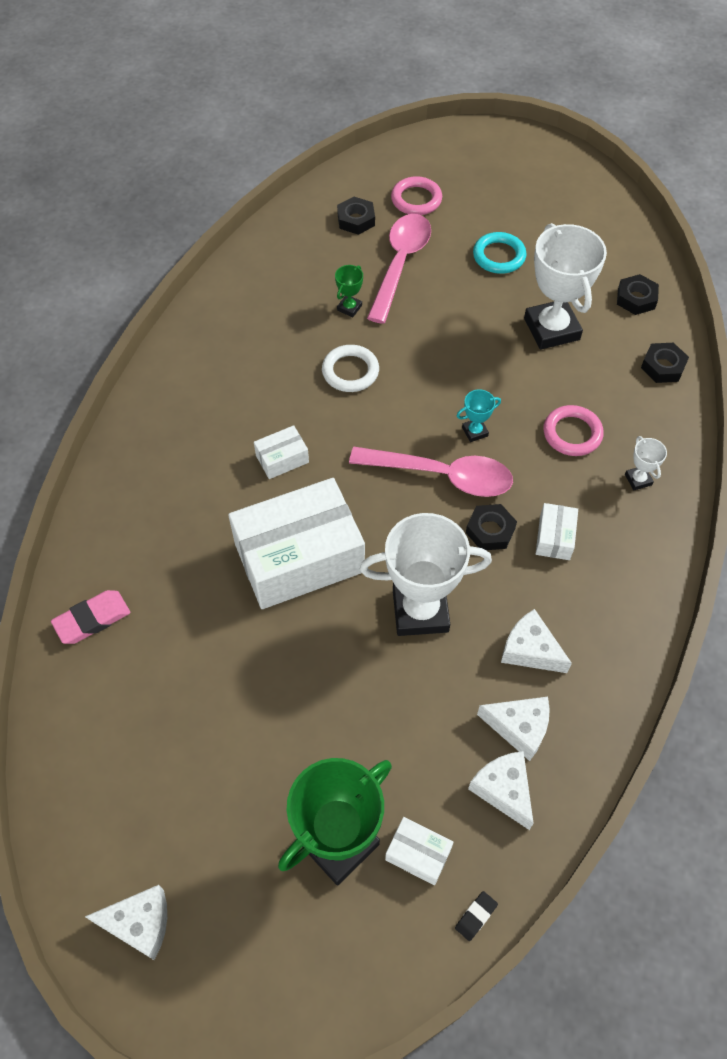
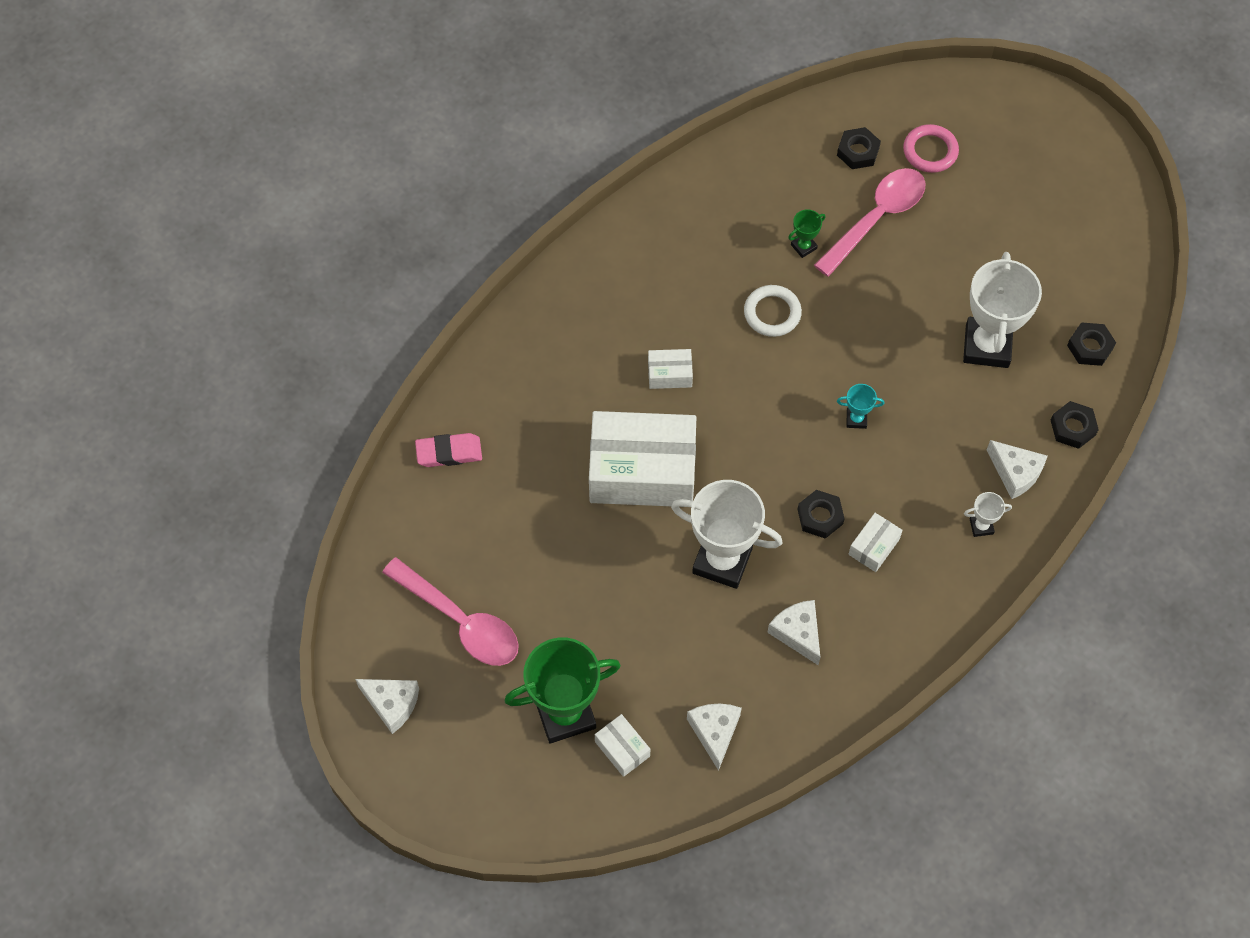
camera: 25 degrees right, 5 degrees up
pink spoon [349,447,513,497] -> pink spoon moved to [382,557,519,666]
black eraser [455,891,498,941] -> none
turquoise ring [473,232,526,274] -> none
white cheese [477,697,550,761] -> white cheese moved to [987,440,1048,499]
pink ring [543,405,604,456] -> none
white trophy [625,436,667,490] -> white trophy turned 75 degrees clockwise [964,492,1012,537]

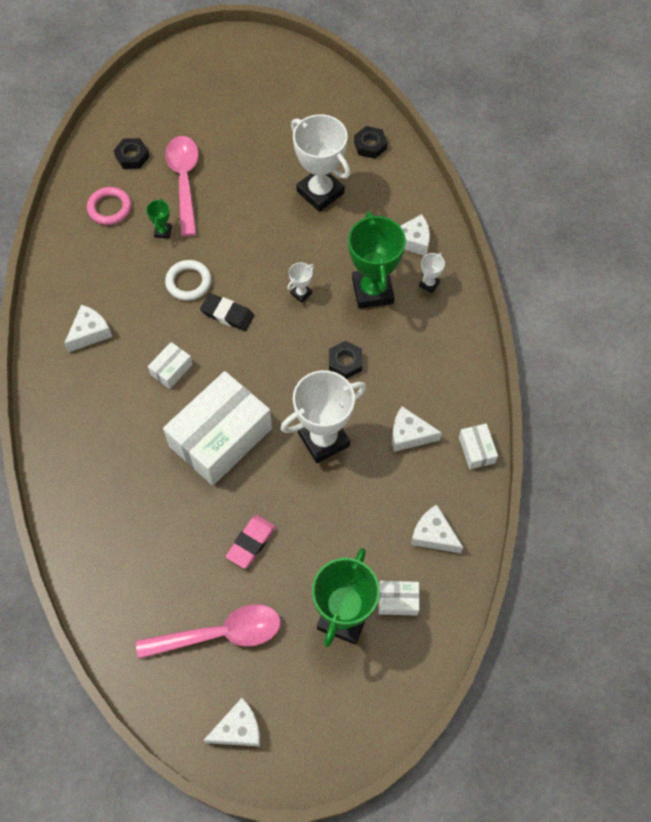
camera: 50 degrees left, 0 degrees up
pink eraser [415,433,482,467] -> pink eraser moved to [226,515,276,569]
turquoise trophy [837,384,885,429] -> white trophy [287,262,314,303]
white box [848,513,903,572] -> white box moved to [459,423,498,469]
pink ring [903,124,959,173] -> pink ring moved to [87,187,131,225]
black nut [1051,401,1099,449] -> none
none -> white cheese [64,305,112,352]
none -> black eraser [200,293,254,331]
none -> green trophy [348,212,406,309]

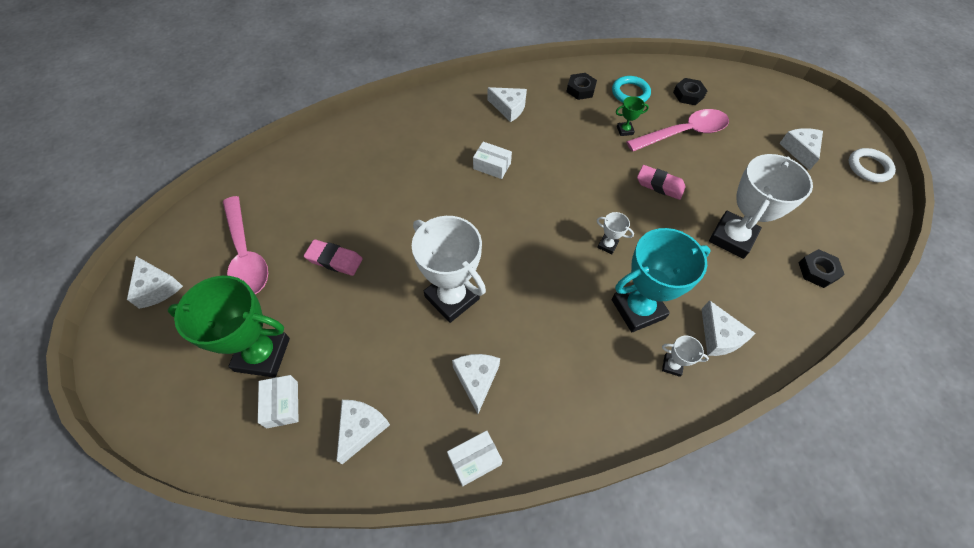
camera: 75 degrees right, 5 degrees down
pink ring [87,187,131,225] -> turquoise ring [612,76,651,102]
white box [163,371,272,486] -> none
white ring [165,260,211,301] -> white ring moved to [849,148,896,182]
black eraser [200,293,254,331] -> none
black nut [329,341,362,379] -> black nut moved to [566,73,597,100]
green trophy [348,212,406,309] -> turquoise trophy [612,228,711,332]
none -> pink eraser [637,165,686,200]
none -> white cheese [779,128,823,171]

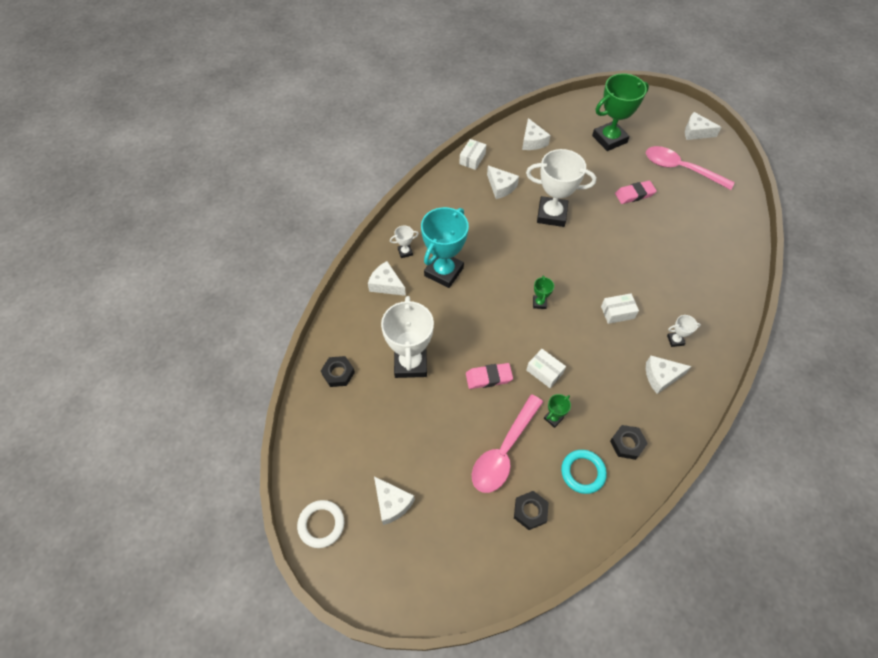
camera: 145 degrees right, 0 degrees up
white box [258,375,299,428] -> white box moved to [527,349,566,388]
white trophy [597,212,634,254] -> white trophy moved to [667,315,701,347]
none -> green trophy [533,275,554,309]

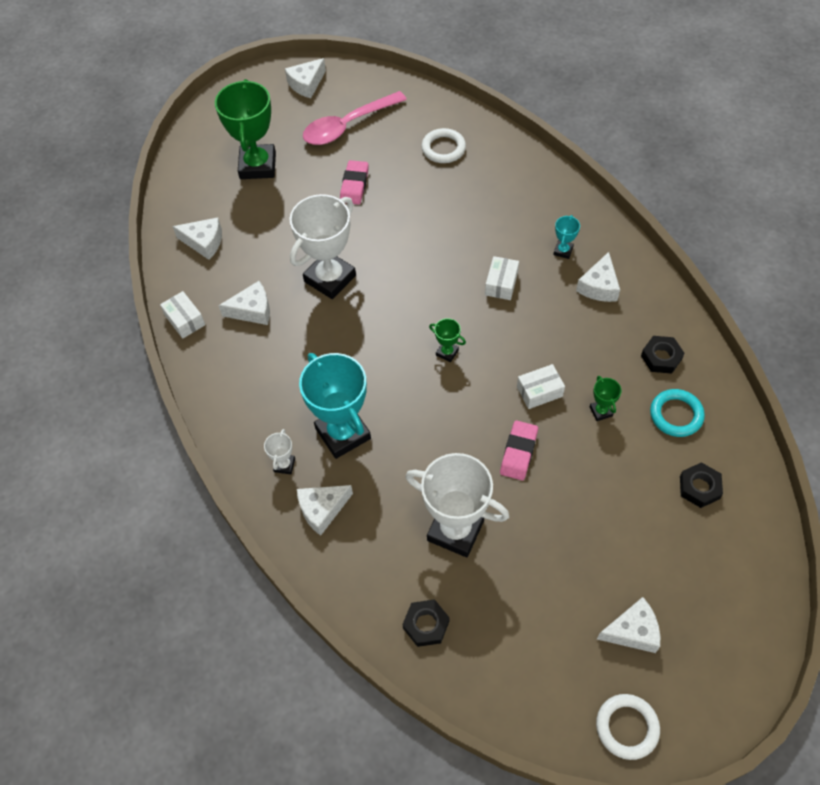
camera: 60 degrees left, 0 degrees up
pink spoon [472,395,543,493] -> none
white trophy [667,315,701,347] -> turquoise trophy [553,215,580,259]
none -> white ring [421,128,466,163]

